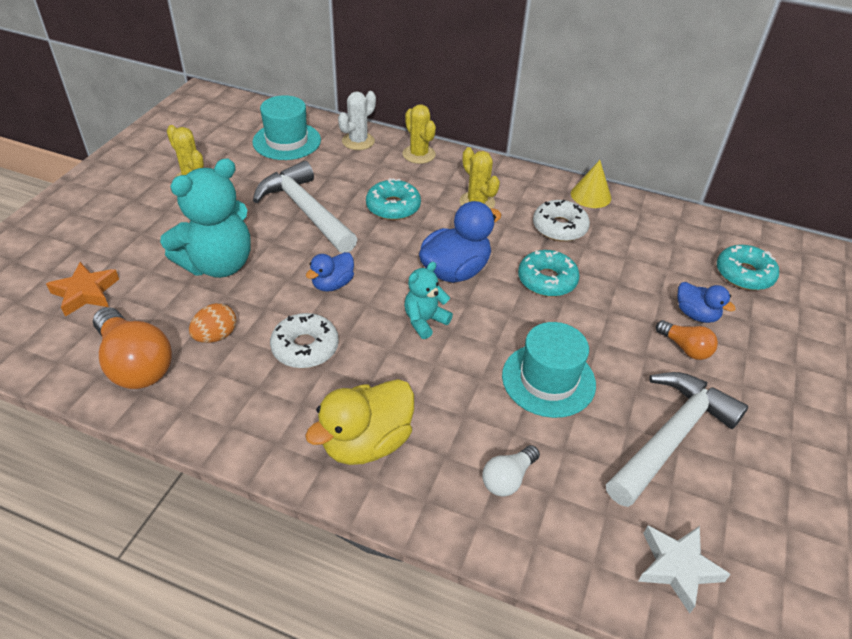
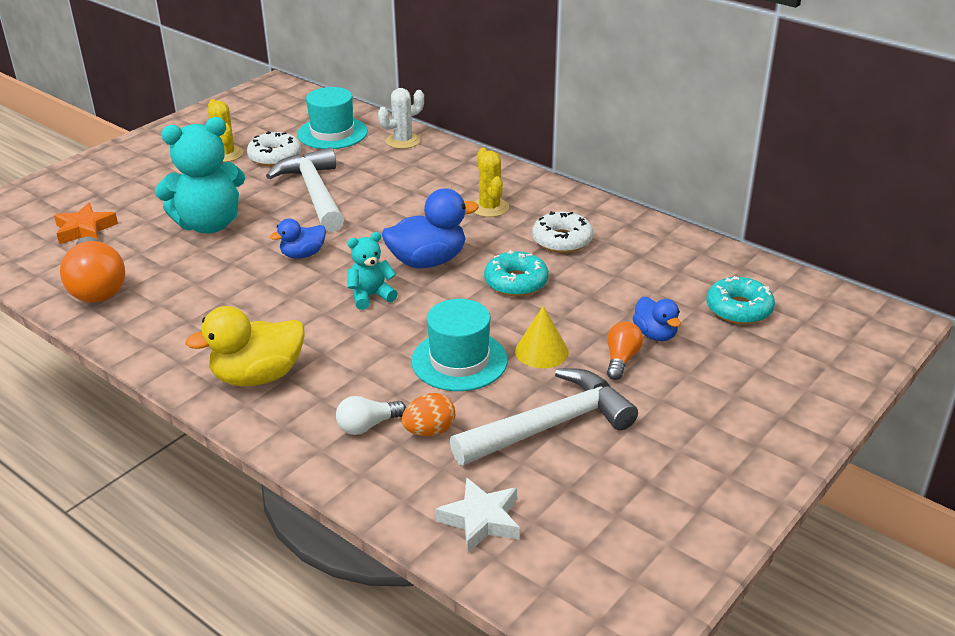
camera: 20 degrees right, 10 degrees down
orange egg [189,303,236,343] -> orange egg moved to [402,393,455,436]
white donut [270,313,339,368] -> white donut moved to [247,131,301,166]
turquoise donut [366,178,421,220] -> none
yellow cactus [402,104,436,164] -> none
yellow cone [571,160,611,208] -> yellow cone moved to [515,306,569,368]
orange light bulb [656,320,718,360] -> orange light bulb turned 135 degrees counterclockwise [607,321,643,380]

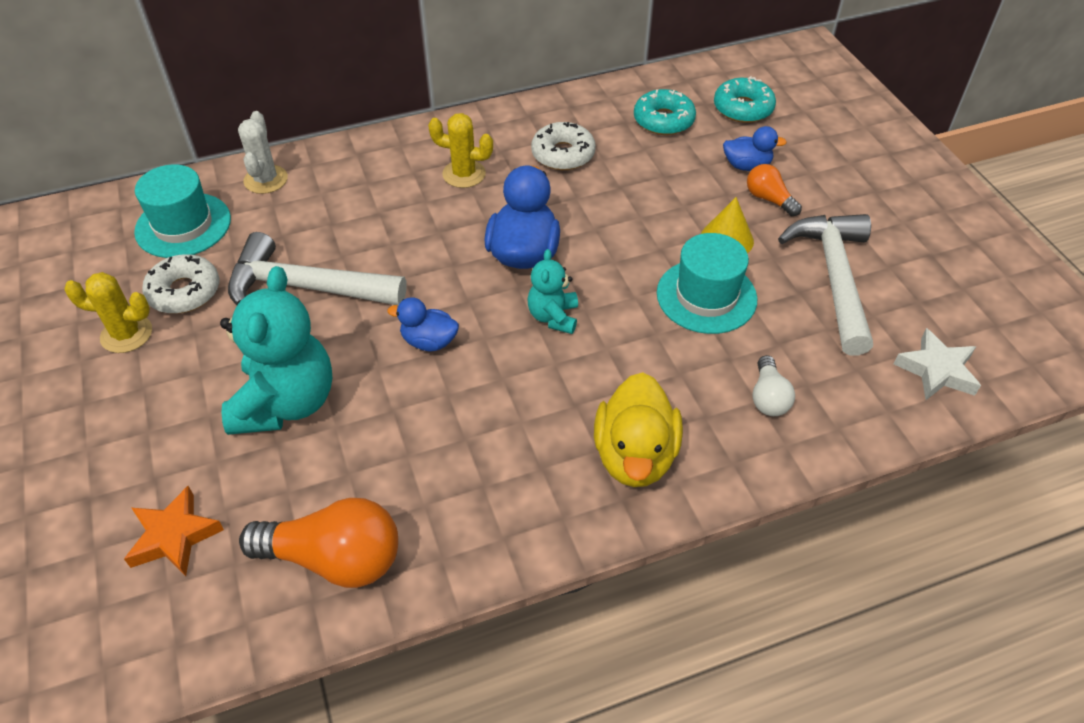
camera: 60 degrees left, 15 degrees up
blue duck [270,218,326,259] -> blue duck turned 105 degrees clockwise [387,297,459,351]
orange egg [402,393,455,436] -> none
turquoise donut [484,250,549,296] -> turquoise donut moved to [634,89,696,135]

